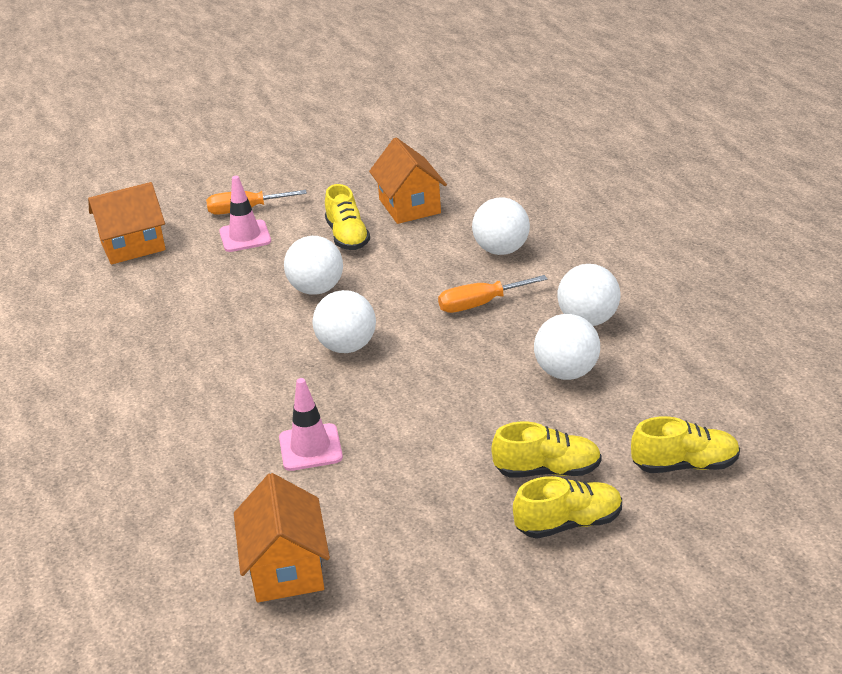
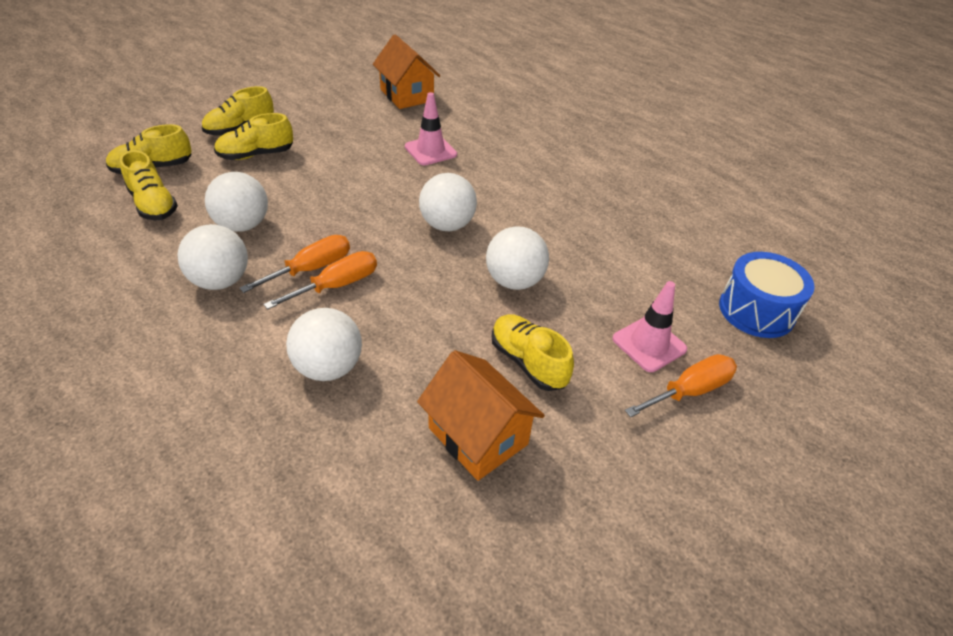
camera: 155 degrees right, 10 degrees up
orange house [88,182,166,264] -> blue drum [719,252,815,338]
none -> yellow shoe [120,150,178,220]
none -> orange screwdriver [240,235,350,293]

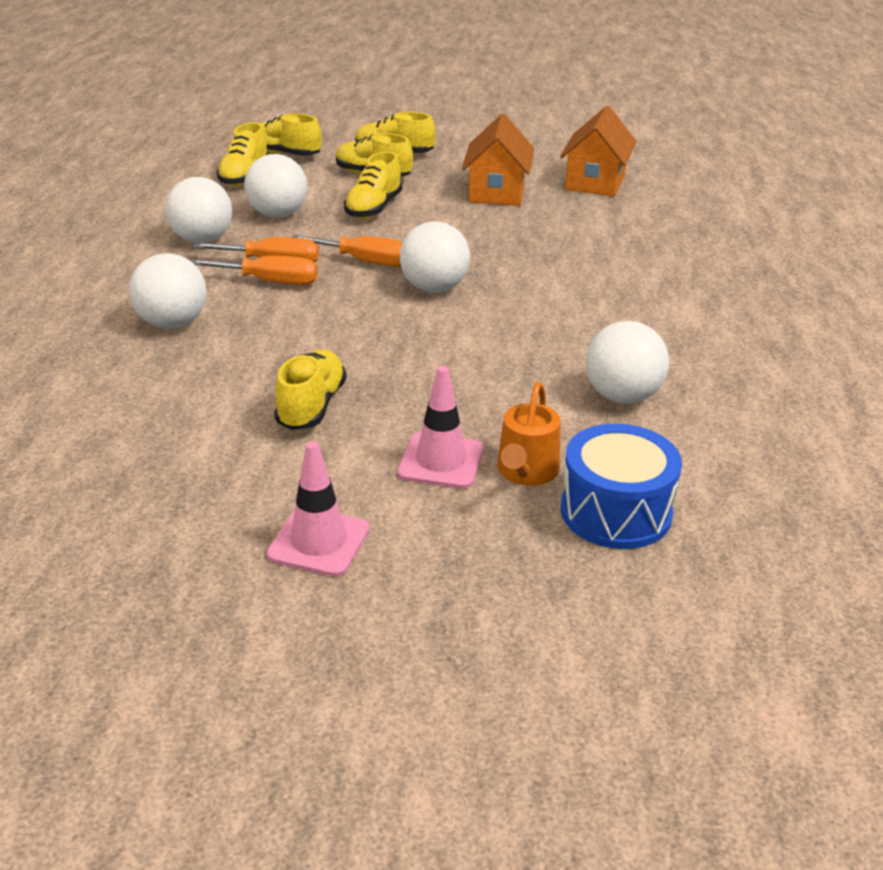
camera: 50 degrees right, 10 degrees down
pink traffic cone [405,92,457,165] -> pink traffic cone moved to [267,441,370,577]
orange house [417,350,545,481] -> orange house moved to [462,114,534,206]
white ball [486,226,549,290] -> white ball moved to [586,321,669,403]
orange screwdriver [625,354,737,417] -> orange screwdriver moved to [292,235,403,267]
none -> yellow shoe [344,151,402,218]
none -> orange watering can [497,382,561,486]

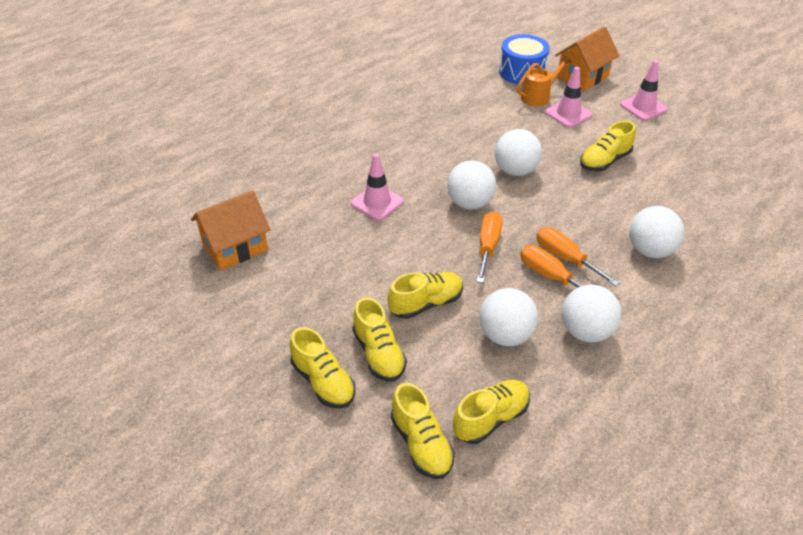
camera: 140 degrees left, 10 degrees up
orange screwdriver [292,235,403,267] -> orange screwdriver turned 45 degrees clockwise [477,211,503,283]
orange house [462,114,534,206] -> orange house moved to [555,26,619,91]
white ball [586,321,669,403] -> white ball moved to [495,129,542,176]
none -> pink traffic cone [351,153,404,221]

